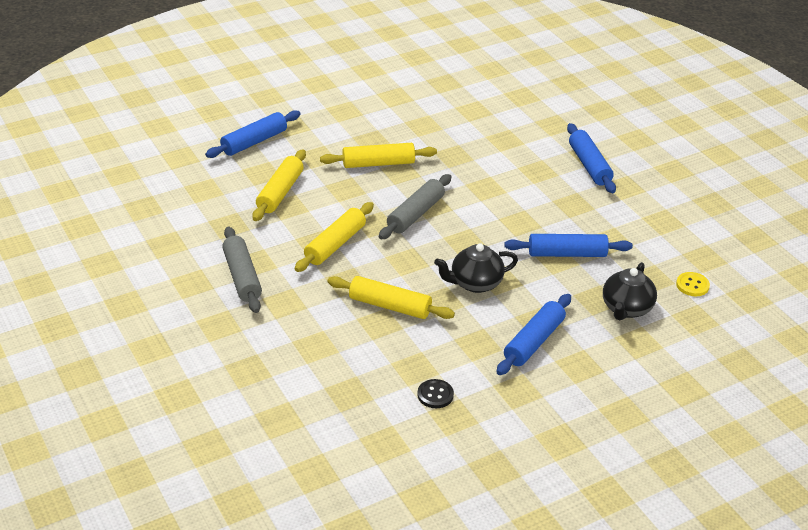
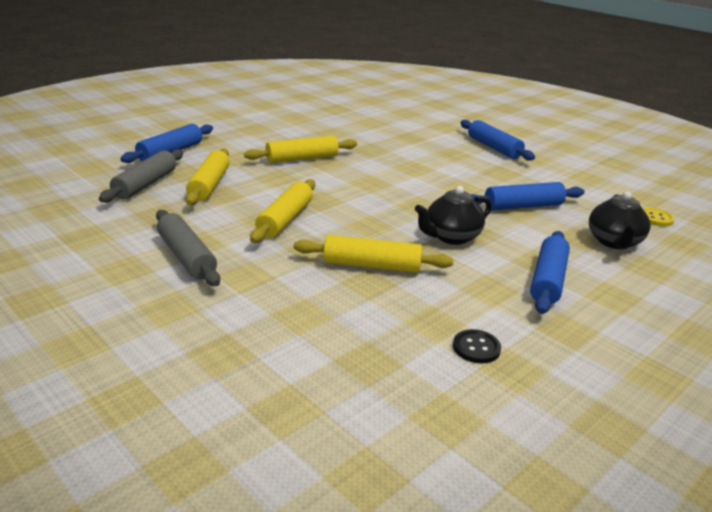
camera: 15 degrees left, 10 degrees down
grey rolling pin [379,174,452,240] -> grey rolling pin moved to [99,149,183,203]

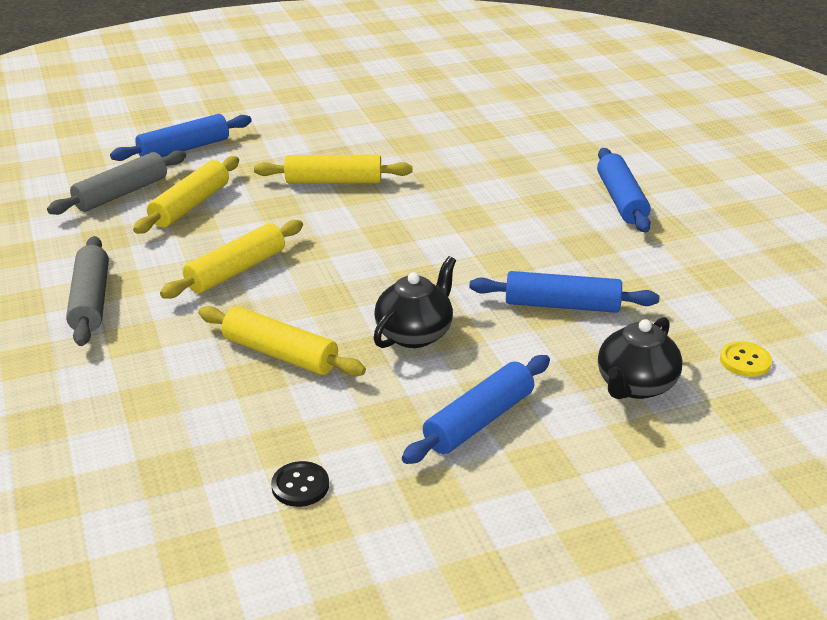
camera: 25 degrees right, 5 degrees up
black teapot [415,186,492,245] -> black teapot turned 135 degrees clockwise [374,256,456,348]

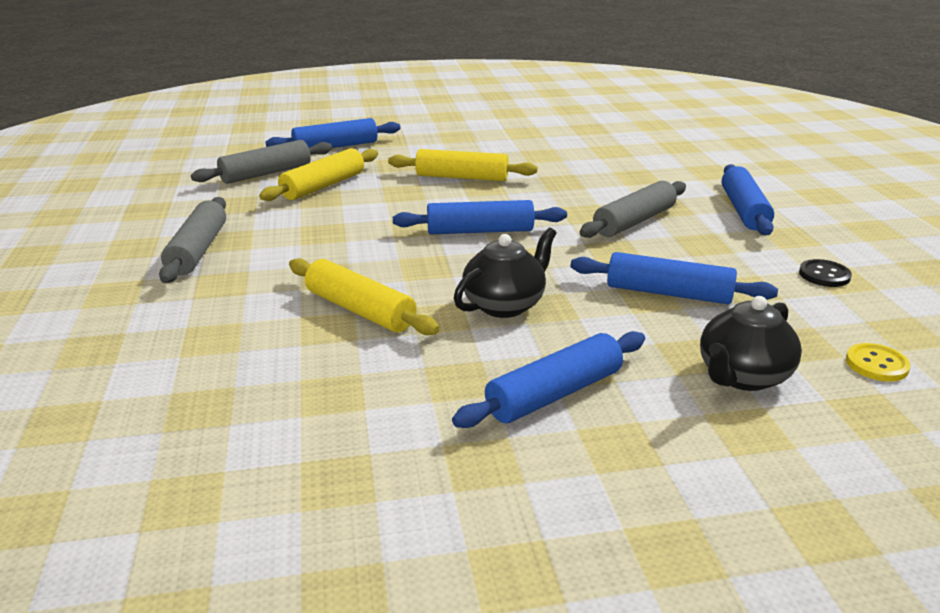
camera: 10 degrees right, 5 degrees down
yellow rolling pin [160,220,303,299] -> none
black button [271,461,329,507] -> black button moved to [799,259,852,287]
none -> blue rolling pin [393,200,567,234]
none -> grey rolling pin [579,181,686,238]

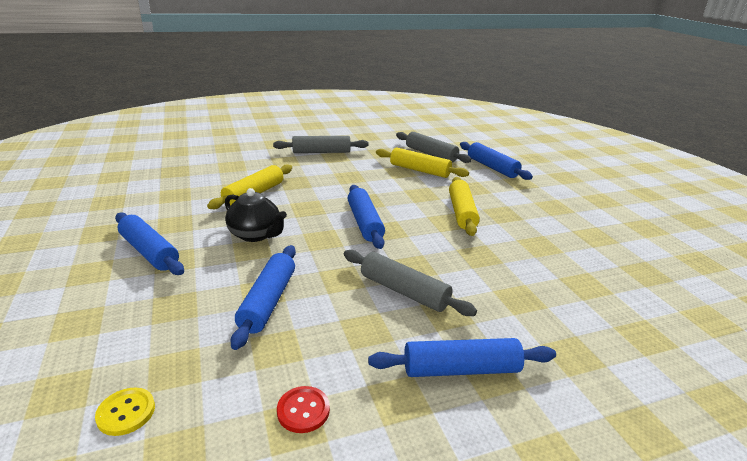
camera: 80 degrees right, 0 degrees up
black teapot [700,296,802,391] -> none
black button [799,259,852,287] -> red button [277,386,330,433]

